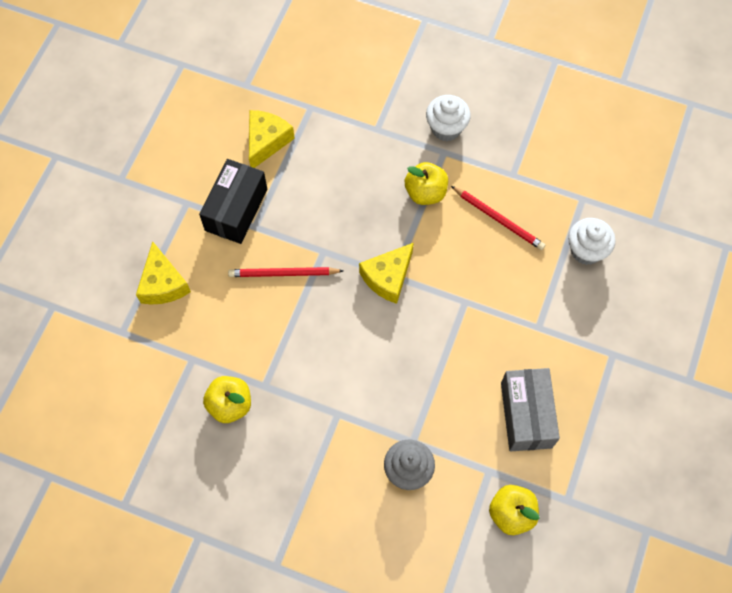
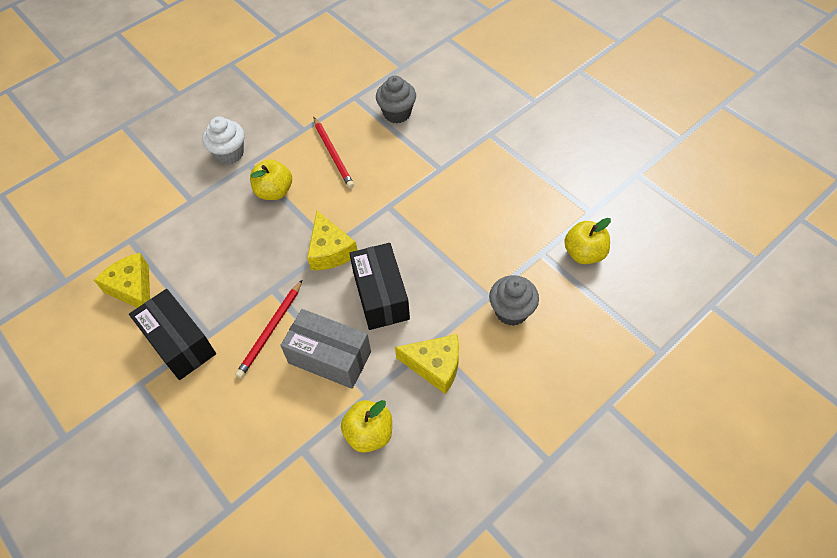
camera: 60 degrees left, 10 degrees down
yellow cheese [136,241,191,305] -> yellow cheese moved to [395,334,459,394]
red pencil [451,186,545,250] -> red pencil turned 90 degrees clockwise [314,117,354,188]
grey box [501,368,560,451] -> grey box moved to [280,309,371,389]
white cupcake [568,218,615,265] -> grey cupcake [376,75,416,123]
none -> black box [349,243,410,330]

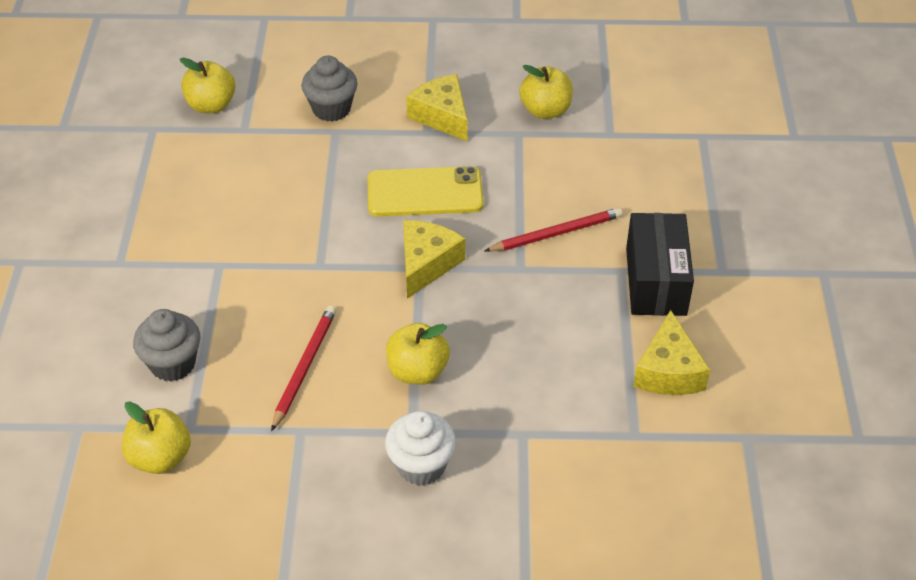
camera: 140 degrees left, 10 degrees down
grey box [280,309,371,389] -> none
black box [349,243,410,330] -> yellow phone [367,166,484,216]
none -> yellow apple [122,401,191,474]

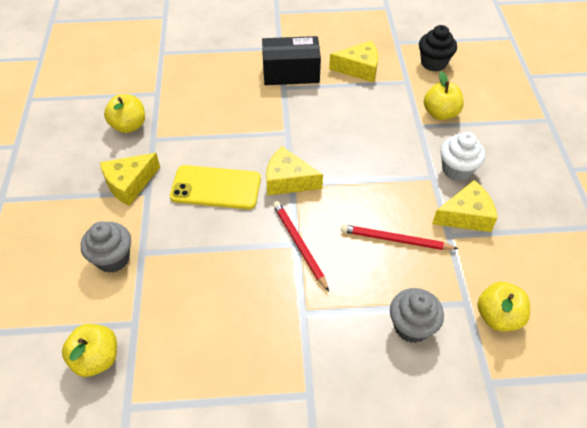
camera: 95 degrees left, 5 degrees up
yellow phone [367,166,484,216] -> yellow phone turned 75 degrees counterclockwise [170,165,261,209]
yellow apple [386,323,450,385] -> yellow apple moved to [424,71,464,120]
red pencil [484,208,623,252] -> red pencil moved to [273,201,329,292]
none -> black cupcake [419,25,457,72]
none -> yellow cheese [432,180,497,232]

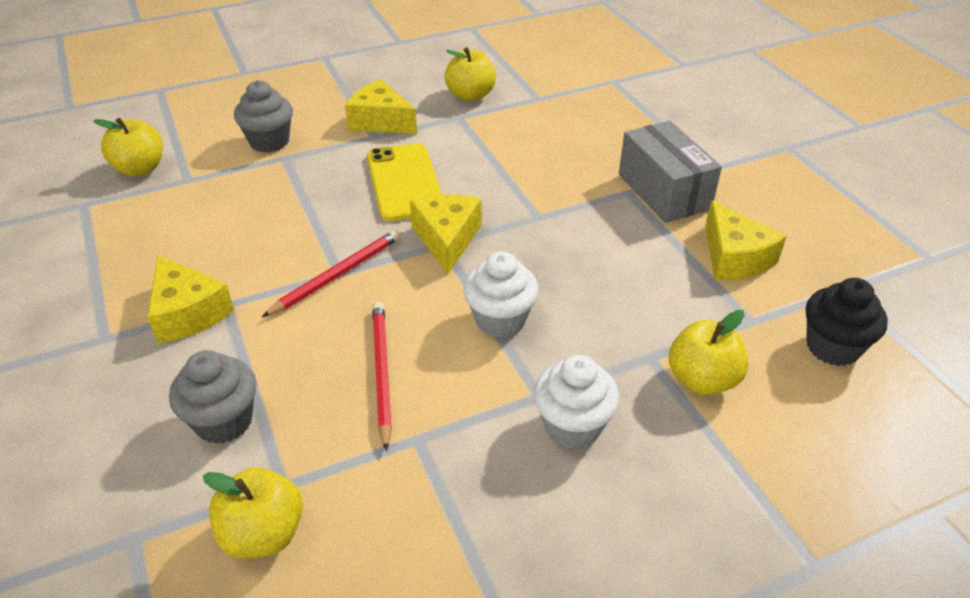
camera: 70 degrees right, 10 degrees down
black box [262,36,321,85] -> grey box [619,121,722,223]
yellow cheese [432,180,497,232] -> yellow cheese moved to [147,255,234,344]
none -> white cupcake [464,251,539,338]

